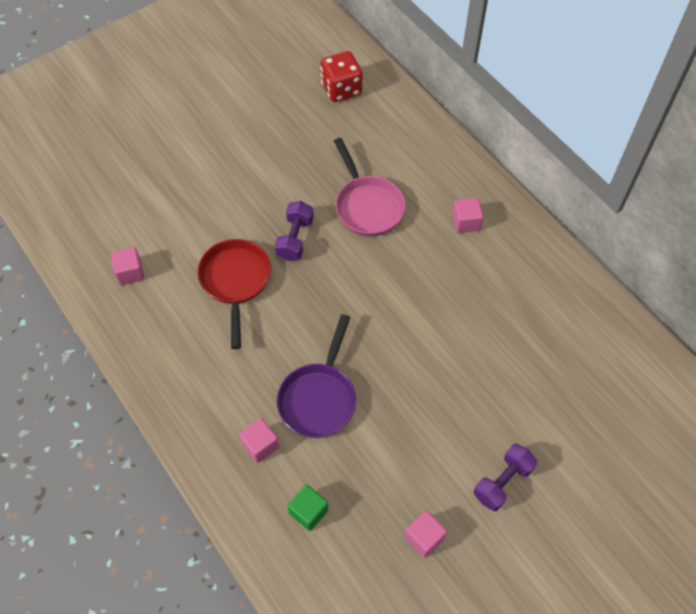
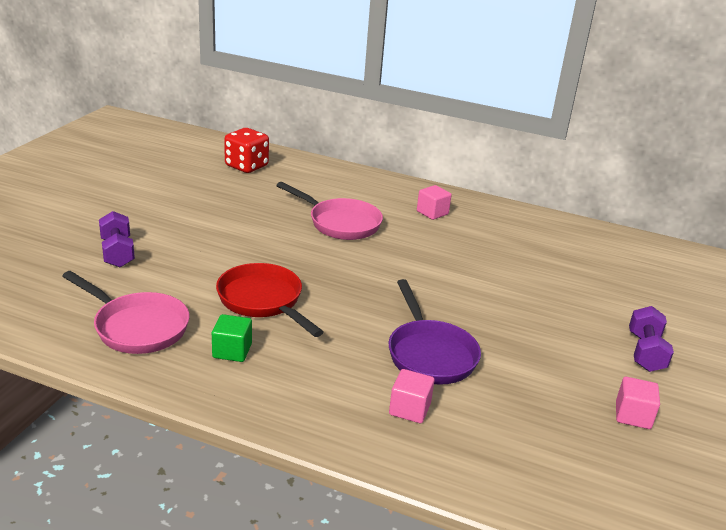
camera: 35 degrees left, 30 degrees down
pink cube [110,247,144,285] -> pink pan [62,271,189,354]
purple dumbbell [275,201,314,261] -> purple dumbbell moved to [99,211,135,267]
green cube [287,485,328,531] -> green cube moved to [212,314,252,362]

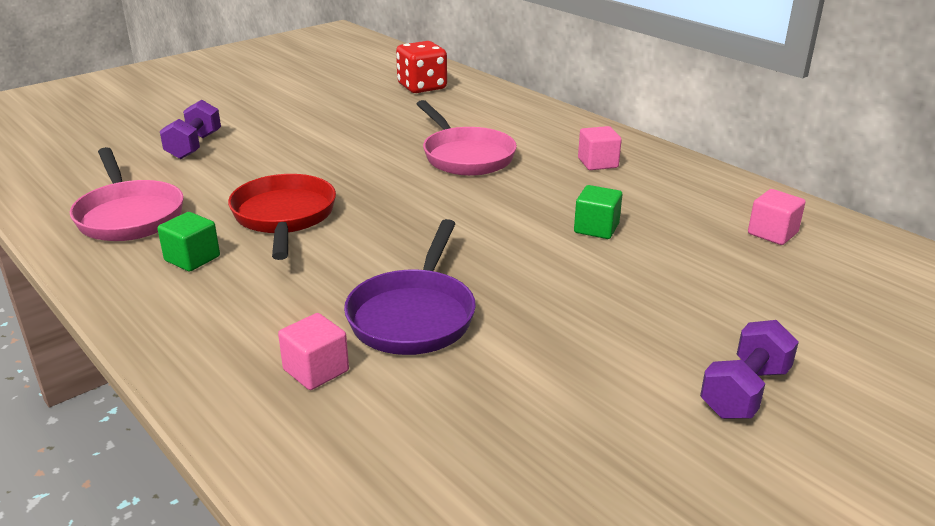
camera: 30 degrees right, 0 degrees up
pink cube [616,377,660,429] -> pink cube moved to [748,189,806,245]
none -> green cube [574,185,622,239]

